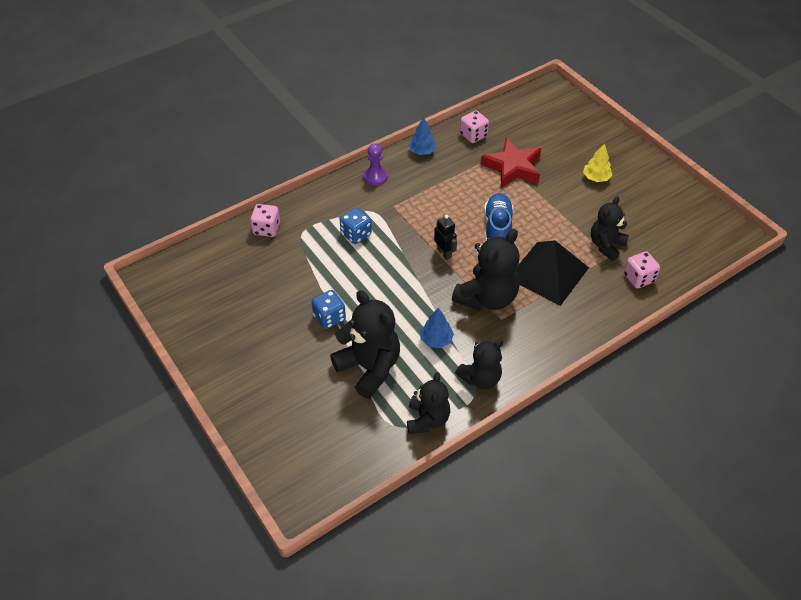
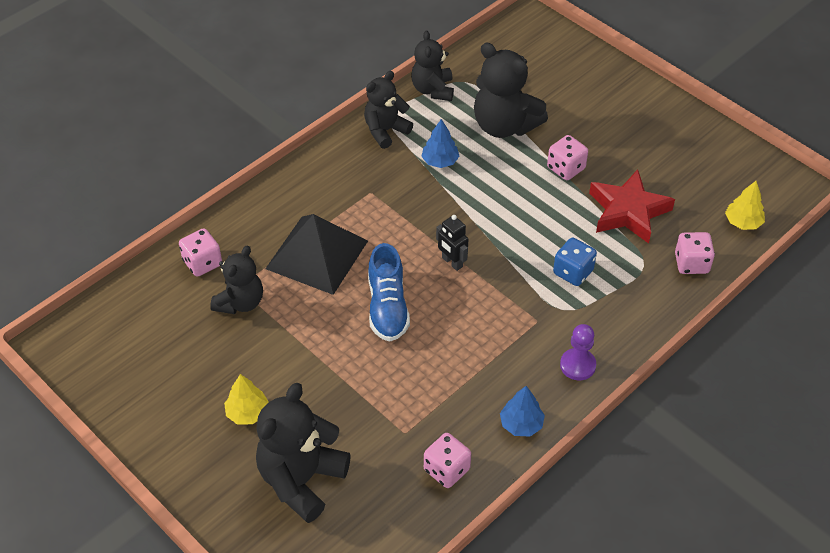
camera: 170 degrees right, 0 degrees up
blue dice [312,290,346,329] -> pink dice [547,135,588,180]
black teddy bear [452,229,520,310] -> black teddy bear moved to [256,383,351,523]
red star [481,138,541,188] -> red star moved to [589,169,675,244]
none -> yellow tree [725,181,765,230]

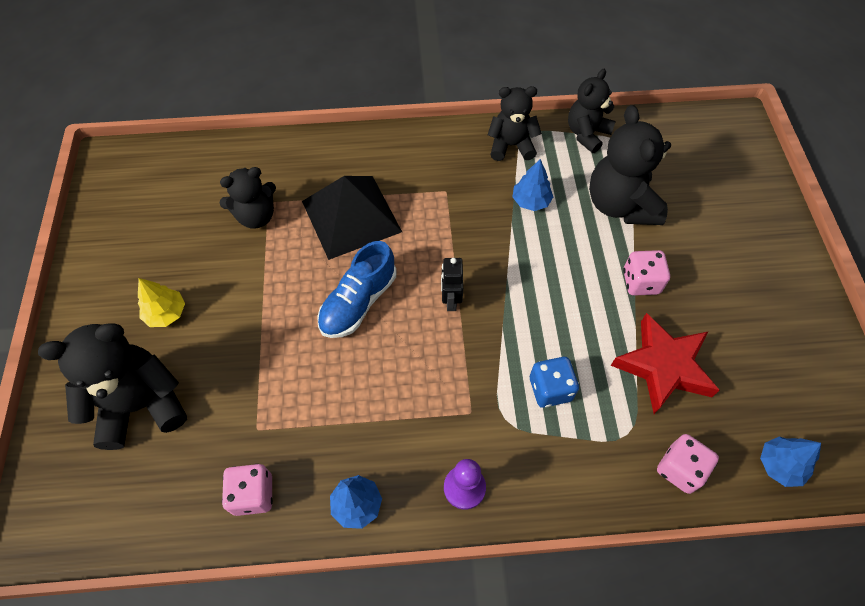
camera: 40 degrees right, 10 degrees up
pink dice [179,228,222,277] -> none
yellow tree [725,181,765,230] -> blue tree [760,436,821,487]

